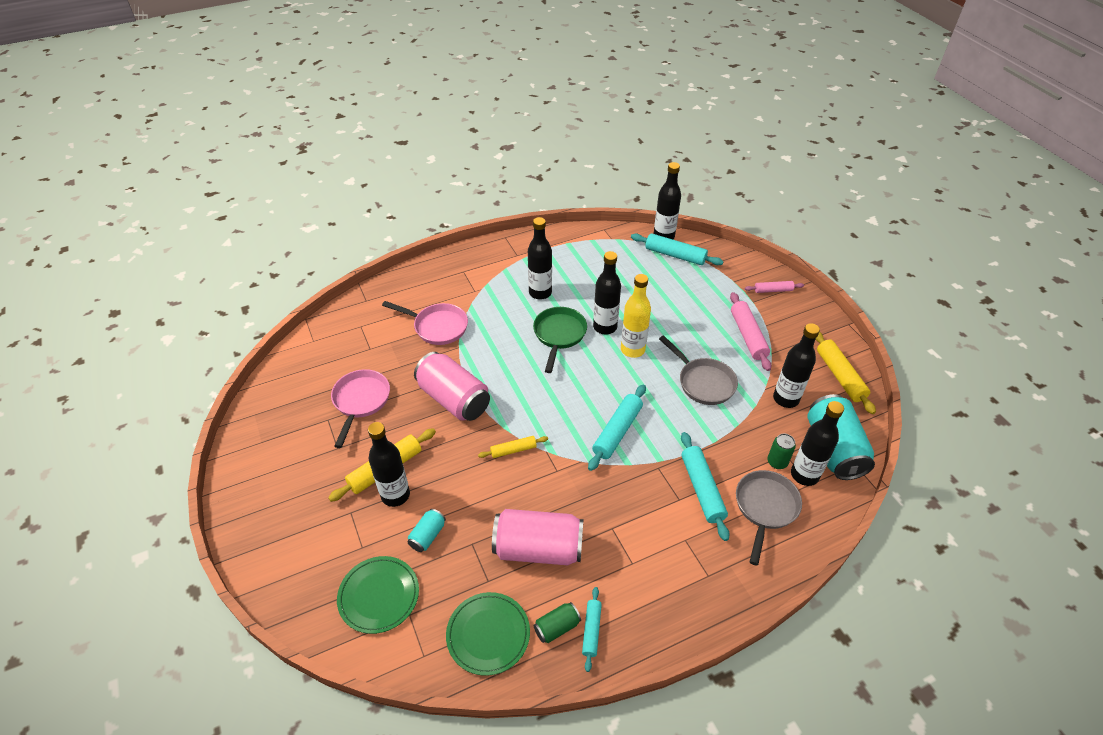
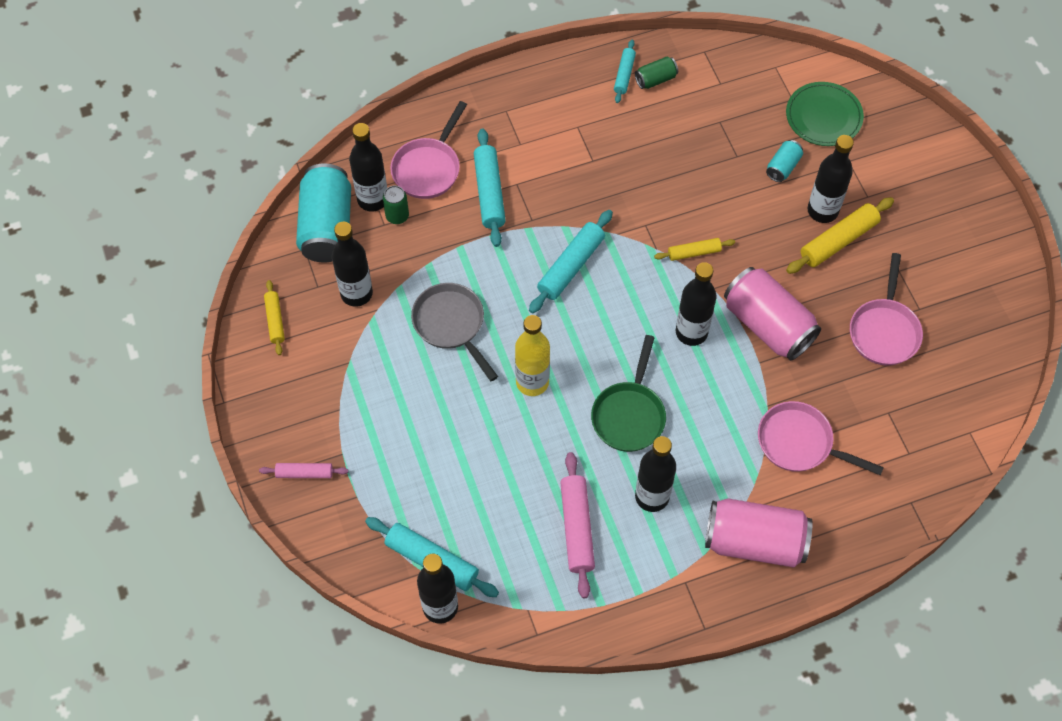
camera: 175 degrees left, 15 degrees up
green plate [446,592,530,676] -> none
pink can [492,509,583,565] -> pink can moved to [705,498,813,568]
black bottle [593,251,621,334] -> black bottle moved to [676,262,716,346]
pink rolling pin [730,292,772,371] -> pink rolling pin moved to [560,452,595,598]
grey pan [736,470,802,565] -> pink pan [390,101,467,199]
yellow rolling pin [815,332,876,414] -> yellow rolling pin [264,280,285,355], size x0.59

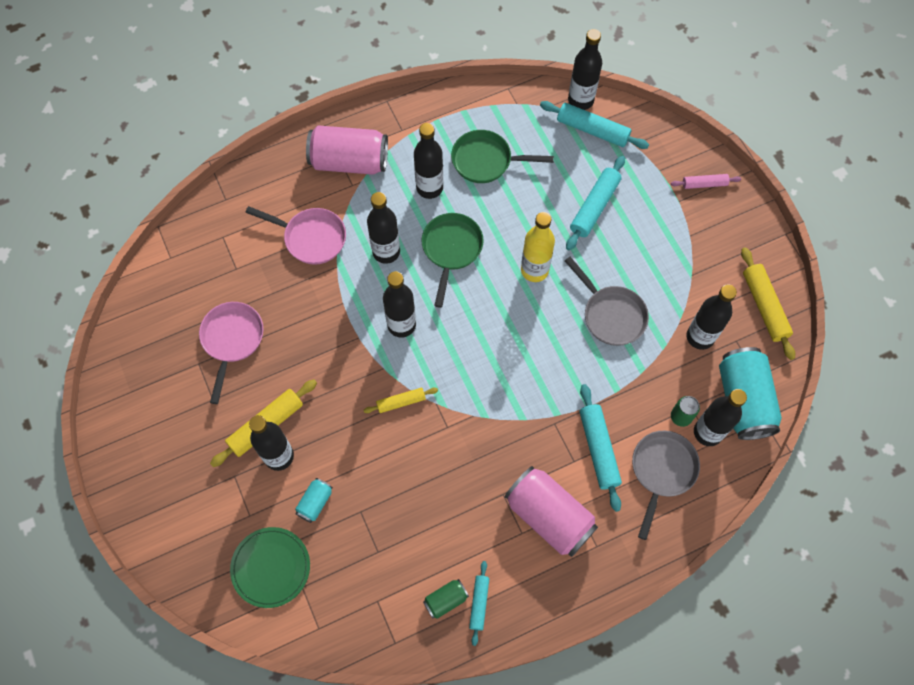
camera: 175 degrees right, 5 degrees up
yellow rolling pin [264,280,285,355] -> yellow rolling pin [741,247,795,360], size x1.68
pink pan [390,101,467,199] -> grey pan [632,430,700,540]
turquoise rolling pin [529,210,613,313] -> turquoise rolling pin moved to [566,156,625,250]
pink rolling pin [560,452,595,598] -> green pan [451,130,554,183]
pink can [724,267,821,361] -> pink can moved to [505,466,598,557]
none -> black bottle [367,192,400,264]

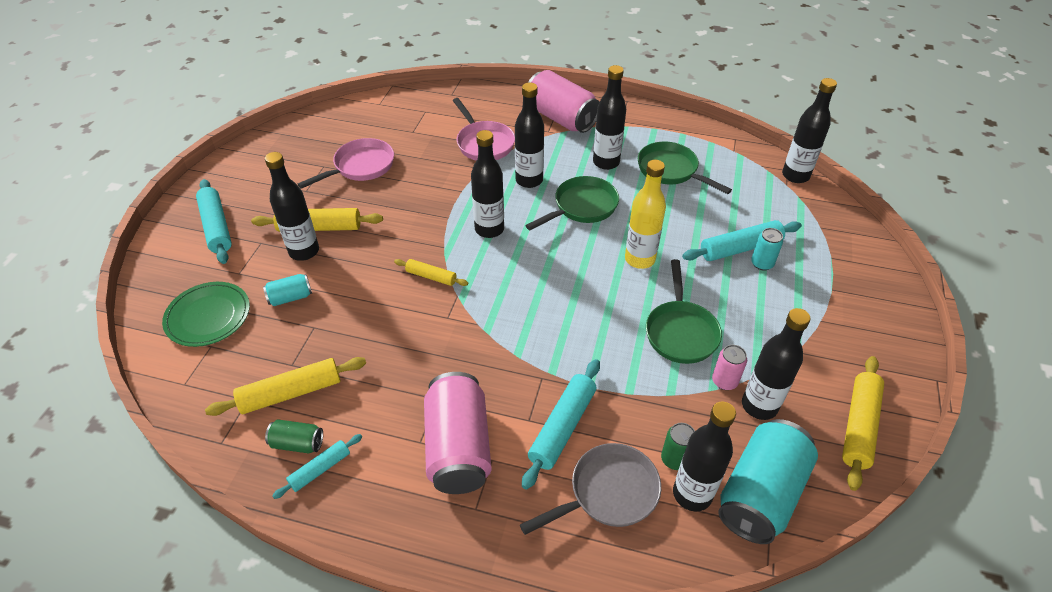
camera: 40 degrees right, 20 degrees down
turquoise rolling pin [540,101,649,149] -> turquoise rolling pin moved to [196,179,232,264]
grey pan [565,257,649,346] -> green pan [646,259,722,364]
pink rolling pin [671,174,741,189] -> none
none -> yellow rolling pin [205,357,366,416]
none -> pink can [712,345,747,390]
none -> turquoise can [751,228,783,271]

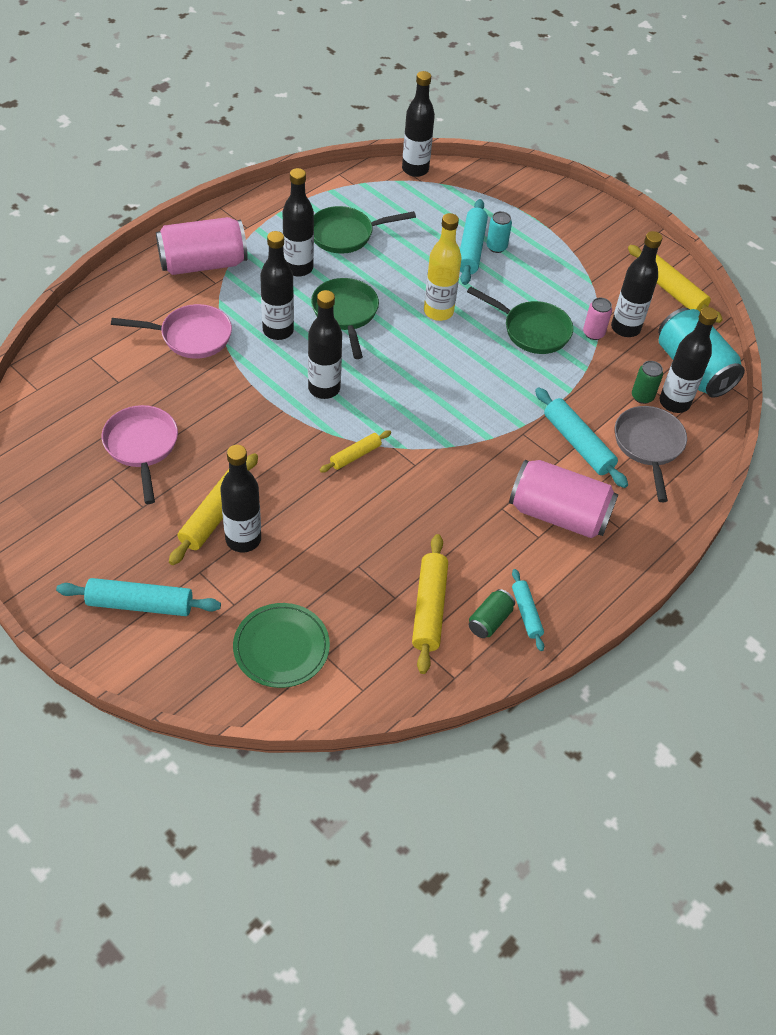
camera: 65 degrees left, 5 degrees up
turquoise can [263,274,312,306] -> none

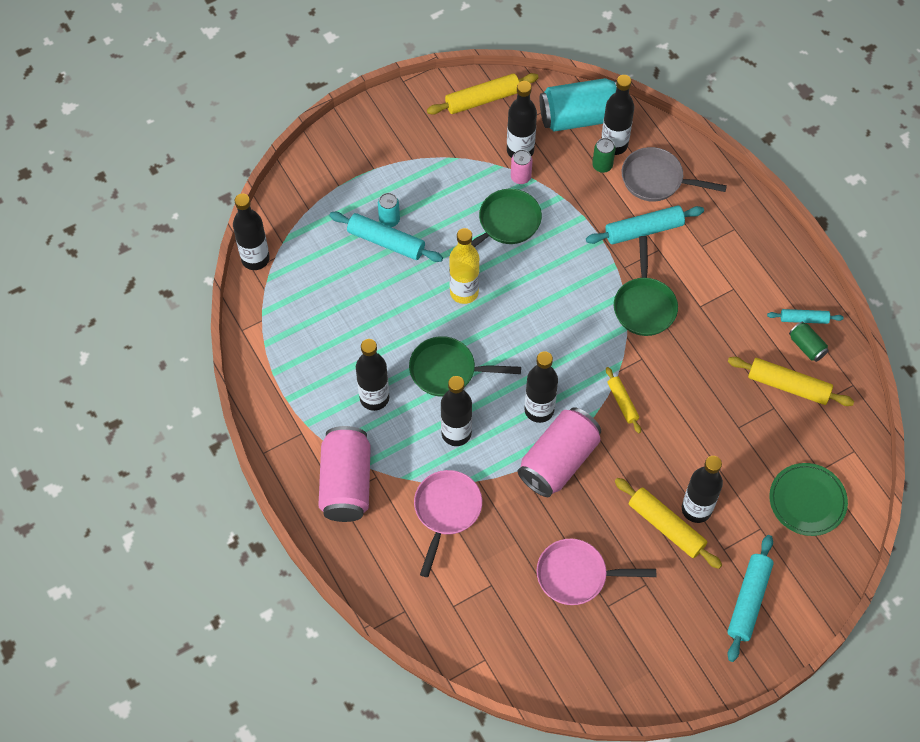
camera: 70 degrees left, 10 degrees up
green pan [314,206,416,254] -> green pan moved to [614,236,678,336]
pink can [509,460,618,538] -> pink can moved to [518,407,601,497]

